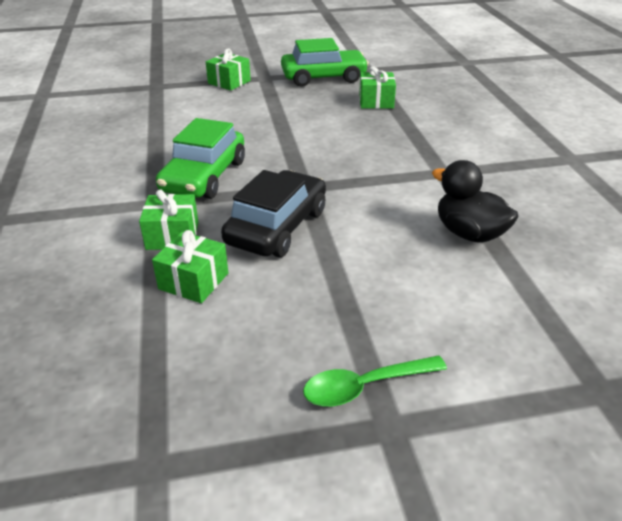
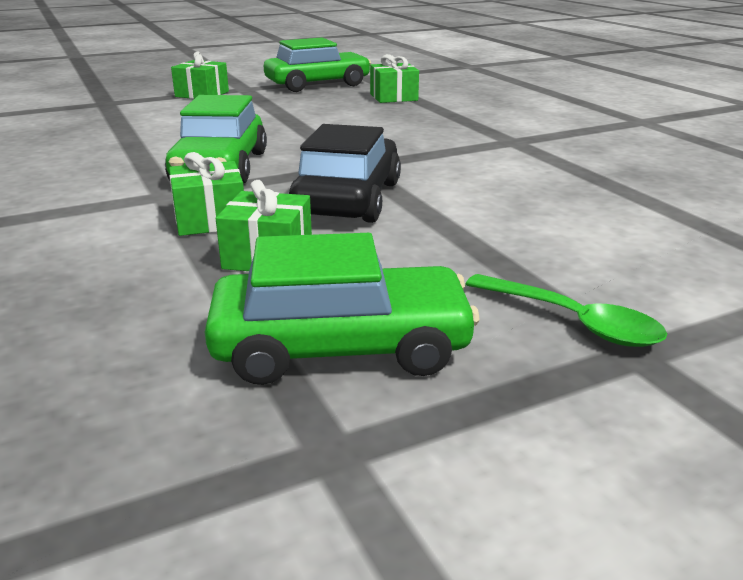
camera: 15 degrees left, 10 degrees down
green spoon [303,356,447,407] -> green spoon turned 105 degrees counterclockwise [466,274,667,347]
black duck [432,160,519,243] -> none
none -> green car [205,233,480,385]

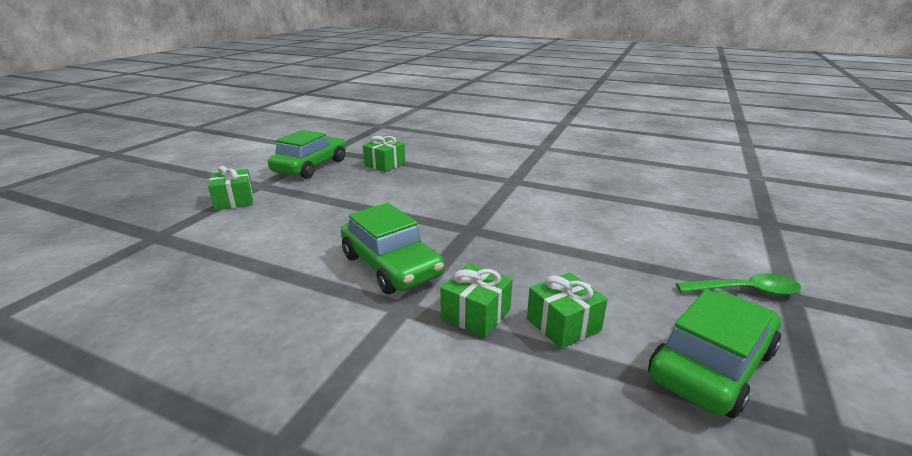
camera: 40 degrees left, 0 degrees up
black car [289,124,401,223] -> none

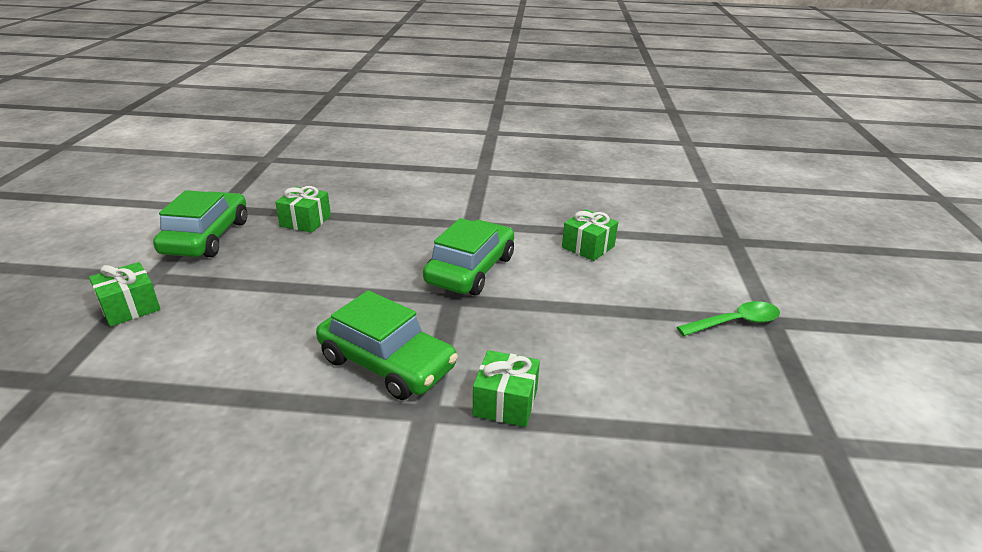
camera: 20 degrees left, 5 degrees up
green gift [527,272,608,349] -> green gift moved to [562,209,618,261]
green car [648,290,781,418] -> green car moved to [423,218,514,296]

